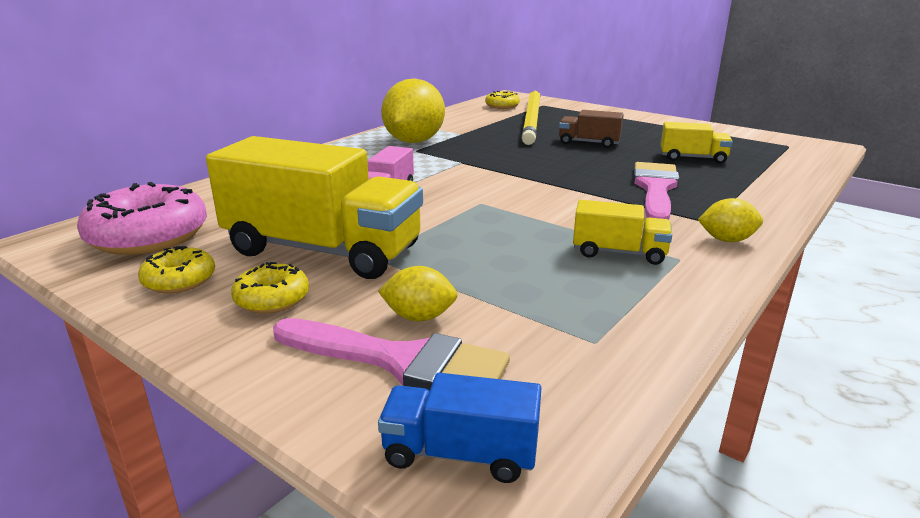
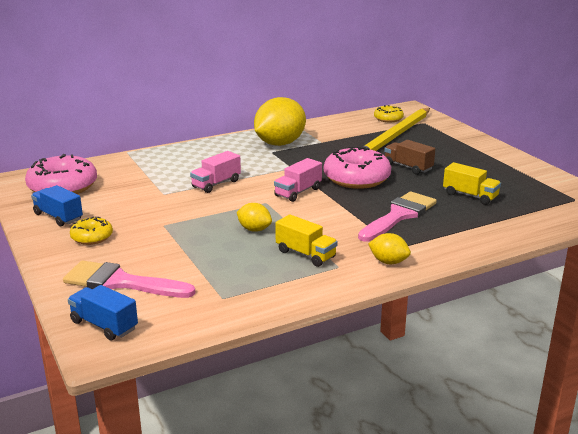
camera: 25 degrees right, 0 degrees up
yellow donut [138,246,215,294] -> blue truck [31,185,83,226]
yellow truck [206,136,423,279] -> none
pink brush [273,318,510,391] -> pink brush turned 150 degrees clockwise [63,260,195,298]
yellow lemon [378,266,458,321] -> yellow lemon moved to [237,203,272,232]
none -> pink truck [274,158,322,202]
none -> pink donut [324,146,391,189]

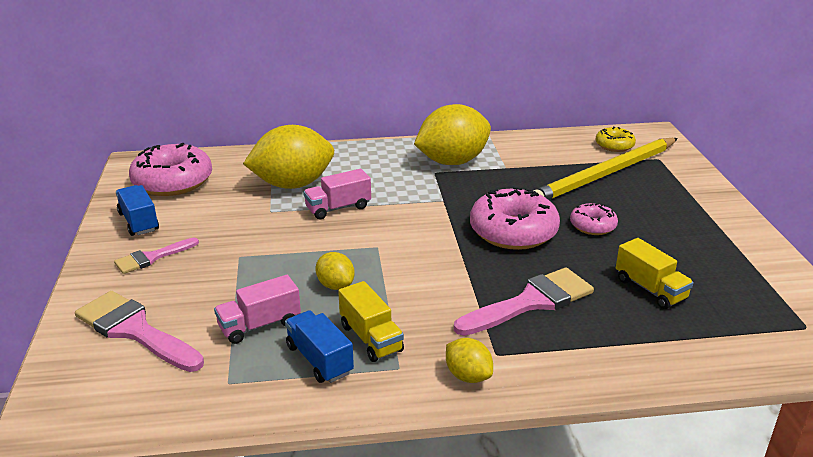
camera: 20 degrees right, 5 degrees up
blue truck [68,285,138,340] -> blue truck moved to [285,310,354,383]
yellow donut [70,216,113,245] -> pink brush [114,238,199,274]
pink truck [274,158,322,202] -> pink truck moved to [214,275,301,344]
brown truck [384,140,435,175] -> pink donut [570,203,618,235]
none -> yellow lemon [243,125,334,189]

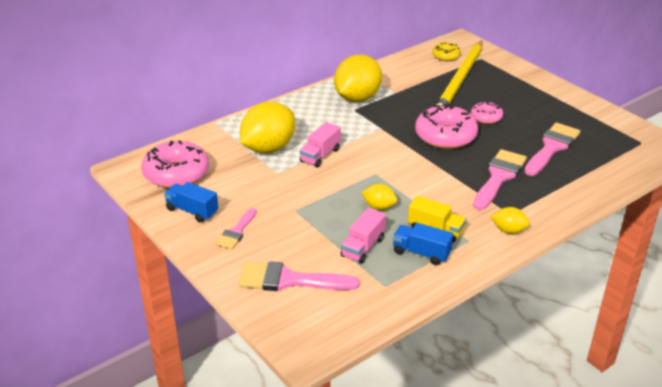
camera: 30 degrees left, 5 degrees up
yellow truck [616,238,694,309] -> pink brush [524,123,581,176]

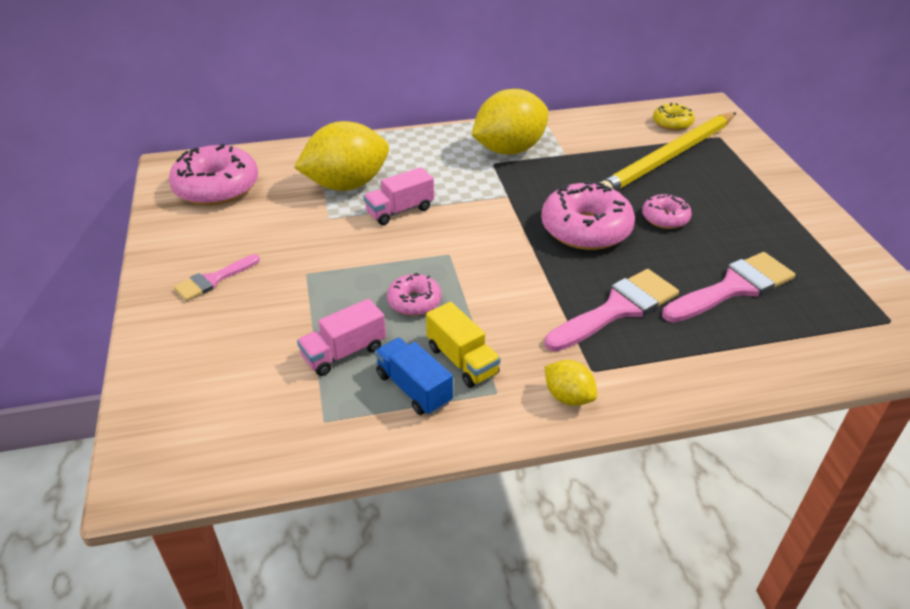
camera: 25 degrees right, 5 degrees up
blue truck [164,182,218,223] -> none
pink brush [238,261,360,291] -> none
yellow lemon [362,184,398,210] -> pink donut [387,273,441,316]

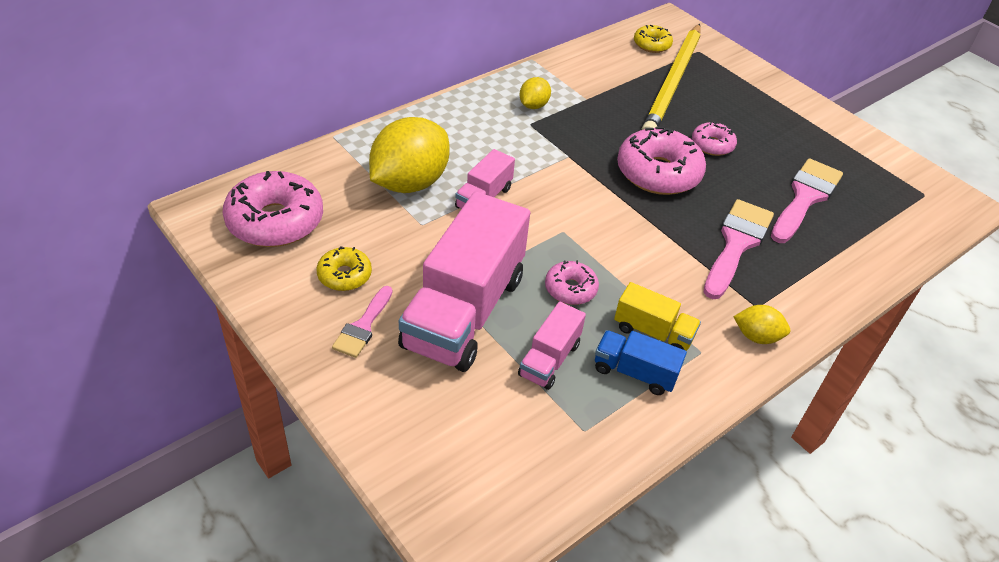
camera: 30 degrees left, 5 degrees up
yellow lemon [472,89,549,155] -> yellow lemon [519,77,551,109], size x0.48
none -> yellow donut [317,246,372,291]
none -> pink truck [398,192,530,372]

